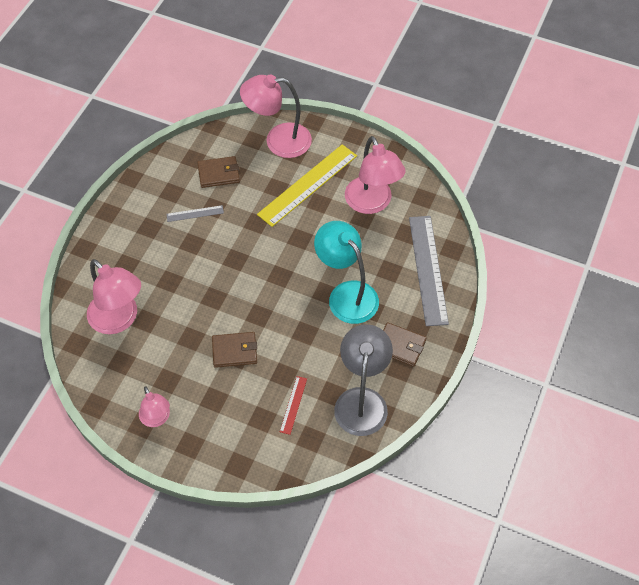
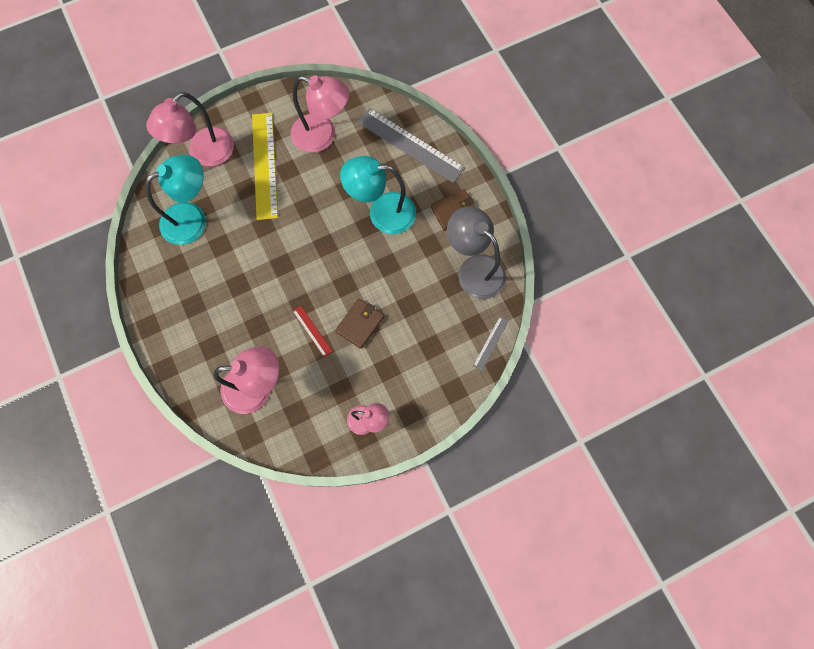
camera: 50 degrees left, 15 degrees up
grey ruler [166,205,224,222] -> grey ruler moved to [473,317,509,371]
brown wallet [197,156,240,188] -> turquoise lamp [145,155,206,245]
red ruler [280,376,307,435] -> red ruler moved to [293,306,333,357]

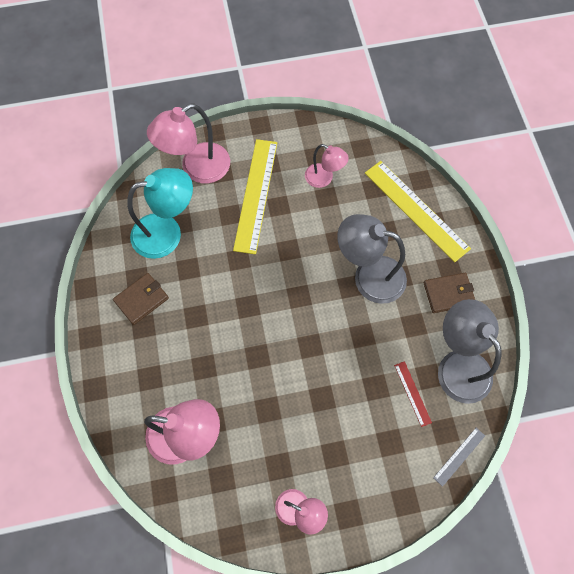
camera: 15 degrees right, 5 degrees down
pink lamp [291,75,349,153] -> pink lamp [305,144,349,188], size x0.58
red ruler [293,306,333,357] -> red ruler moved to [394,361,432,427]
brown wallet [335,299,384,349] -> brown wallet moved to [113,273,169,325]
turquoise lamp [340,156,416,234] -> grey lamp [337,214,407,304]
grey ruler [358,108,465,183] -> yellow ruler [365,161,471,262]

